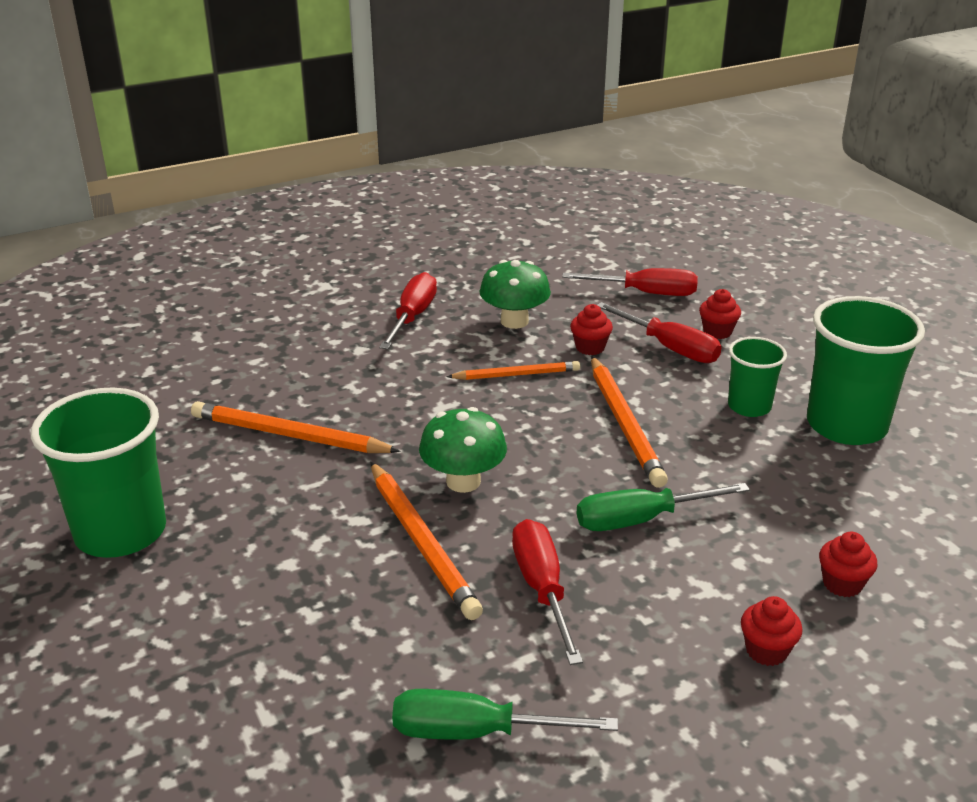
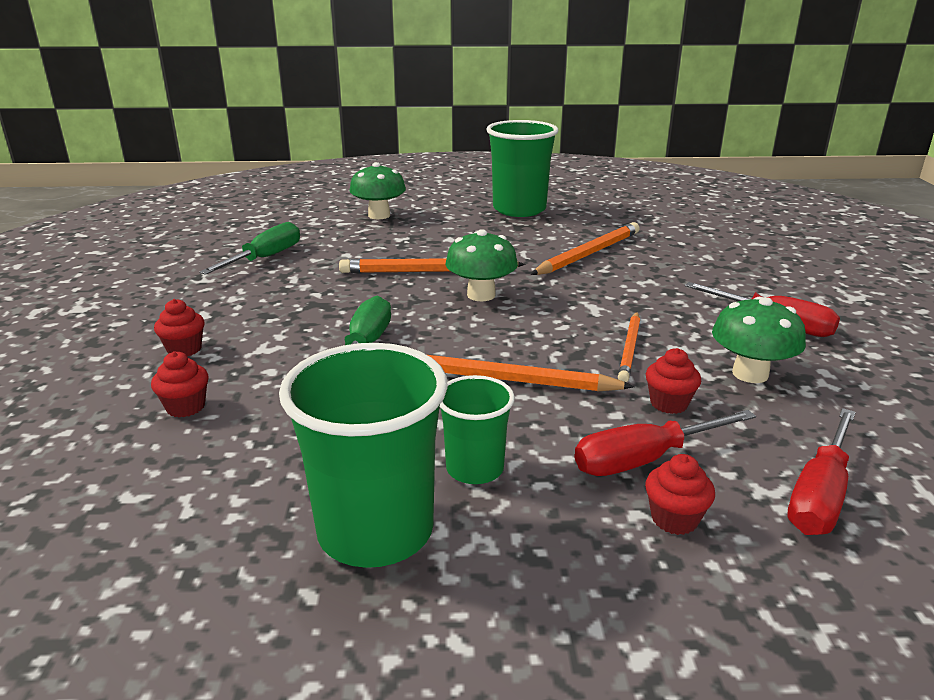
camera: 115 degrees right, 5 degrees down
red screwdriver [512,519,583,665] -> none
none -> green mushroom [349,162,406,219]

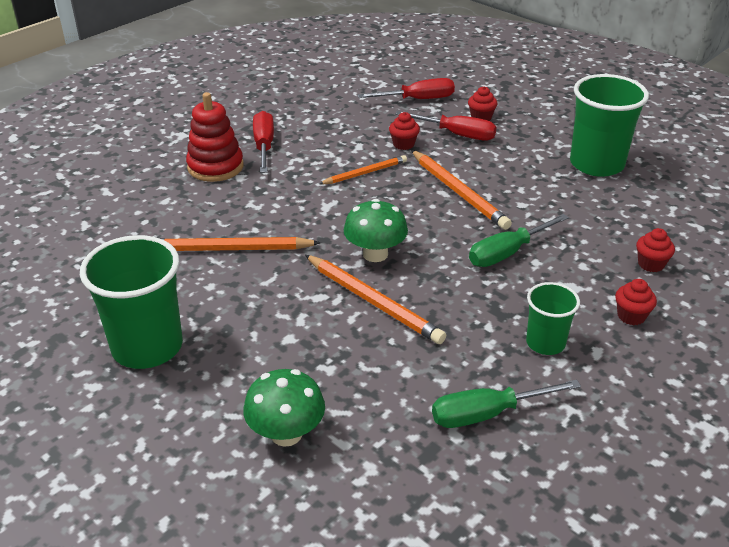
camera: 135 degrees left, 10 degrees up
green cup [440,375,515,484] -> green cup moved to [526,282,580,355]
green mushroom [712,297,806,383] -> none
none -> red stacking toy [186,92,243,182]

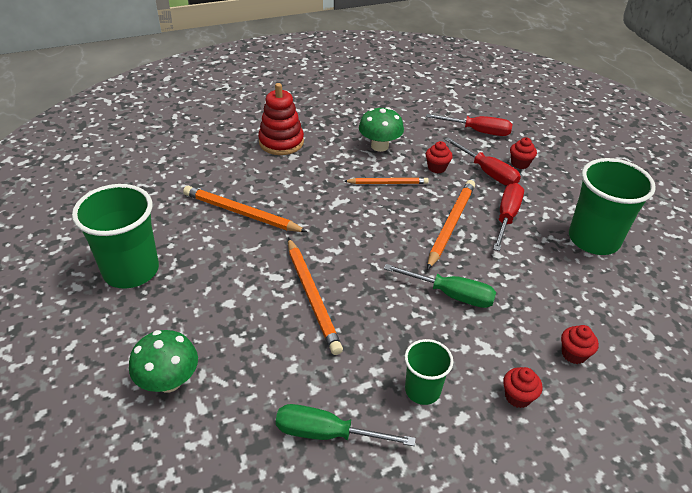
camera: 25 degrees right, 5 degrees up
red screwdriver [253,111,274,173] -> red screwdriver moved to [493,183,524,251]
green mushroom [344,199,408,262] -> green mushroom moved to [359,107,404,152]
orange pencil [411,150,512,230] -> orange pencil turned 150 degrees counterclockwise [427,180,475,270]
green screwdriver [469,214,569,267] -> green screwdriver turned 150 degrees counterclockwise [384,264,496,308]

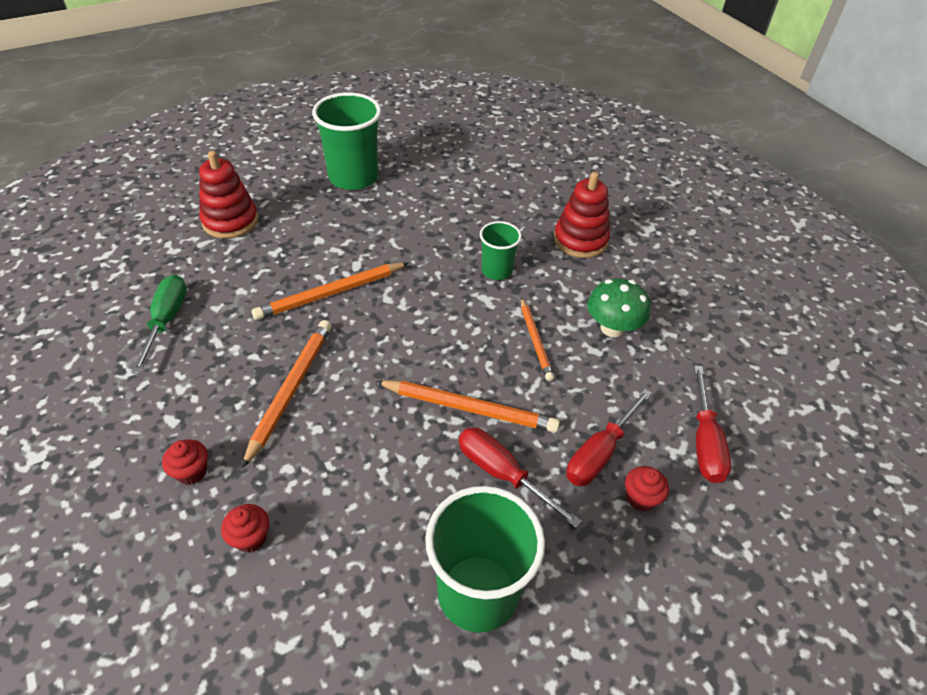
camera: 80 degrees right, 5 degrees up
green mushroom [129,330,198,393] -> red stacking toy [199,151,258,239]
orange pencil [183,186,307,232] -> orange pencil moved to [242,320,331,468]
green screwdriver [384,264,496,308] -> none
green cup [405,339,453,405] -> green cup moved to [480,221,522,280]
red cupcake [426,141,453,173] -> none
red screwdriver [493,183,524,251] -> red screwdriver turned 150 degrees counterclockwise [459,428,582,528]

